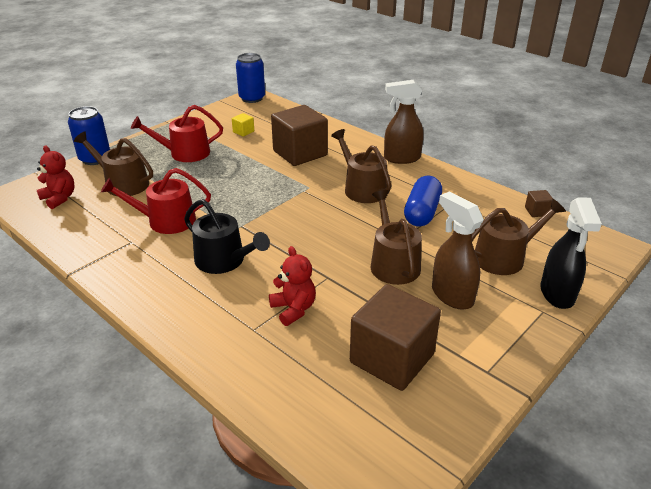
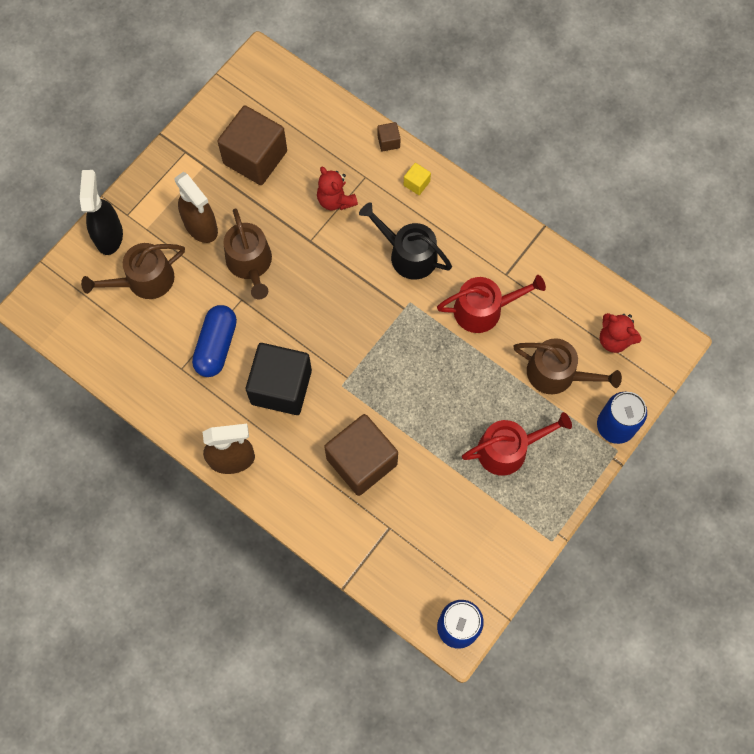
camera: 175 degrees right, 35 degrees up
yellow cube [232,113,254,137] -> yellow cube moved to [404,163,431,195]
brown watering can [331,129,391,203] -> black cube [246,343,312,415]
brown cube [525,190,553,217] -> brown cube moved to [377,122,401,152]

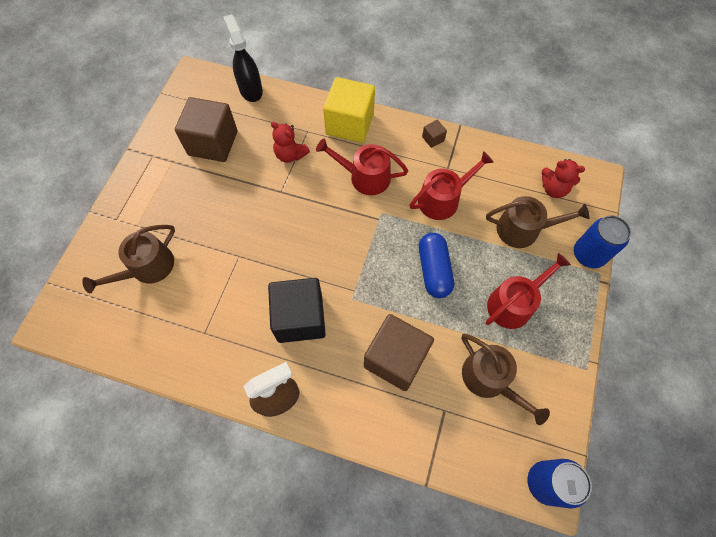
camera: 20 degrees left, 5 degrees down
black spray bottle [80,170,123,255] -> black spray bottle moved to [223,14,263,102]
brown spray bottle [174,172,218,243] -> none
blue capsule [192,305,237,377] -> blue capsule moved to [419,233,454,298]
brown watering can [223,208,272,300] -> brown watering can moved to [462,334,550,425]
black watering can [359,202,452,280] -> red watering can [316,138,408,195]
brown cube [377,122,401,152] -> brown cube moved to [422,120,447,148]
yellow cube [404,163,431,195] -> yellow cube [323,77,375,143], size x2.44

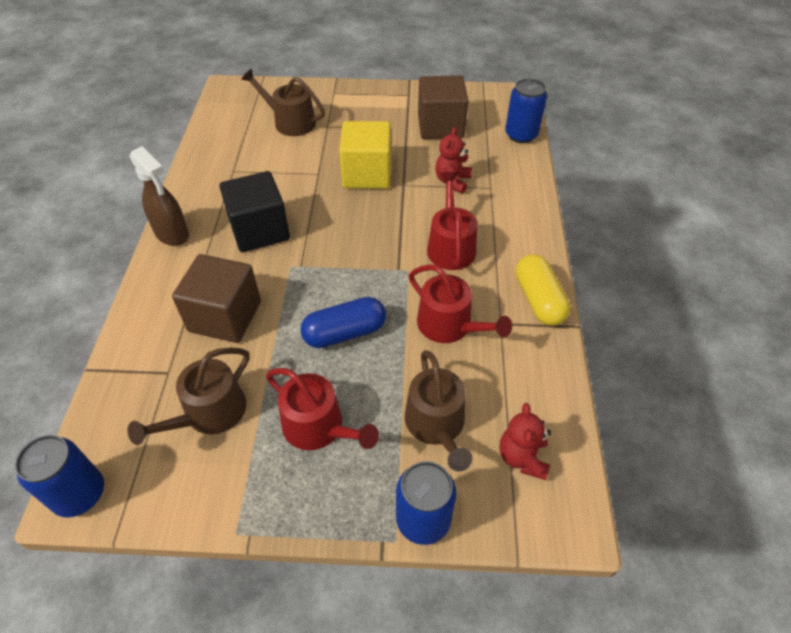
camera: 75 degrees right, 15 degrees down
black spray bottle [223,14,263,102] -> blue can [505,78,547,143]
yellow cube [323,77,375,143] -> yellow cube moved to [339,121,391,189]
brown cube [422,120,447,148] -> yellow capsule [516,254,570,326]

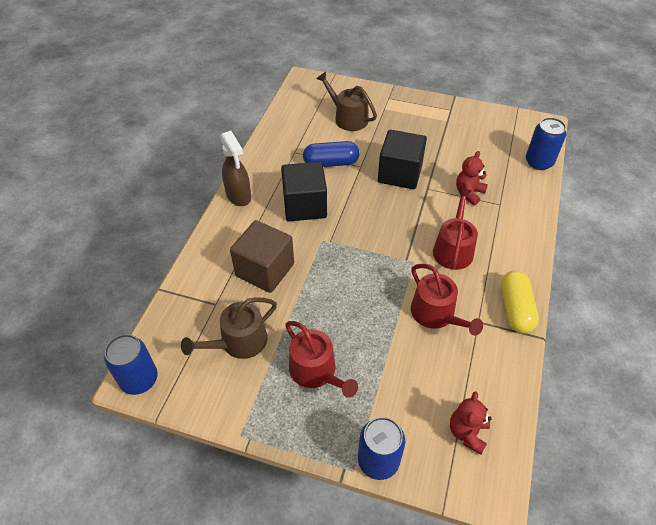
camera: 15 degrees right, 0 degrees up
blue capsule [300,297,386,348] -> blue capsule moved to [303,141,359,167]
yellow cube [339,121,391,189] -> black cube [378,130,427,189]
brown watering can [405,350,472,472] -> none
brown cube [418,75,468,139] -> none

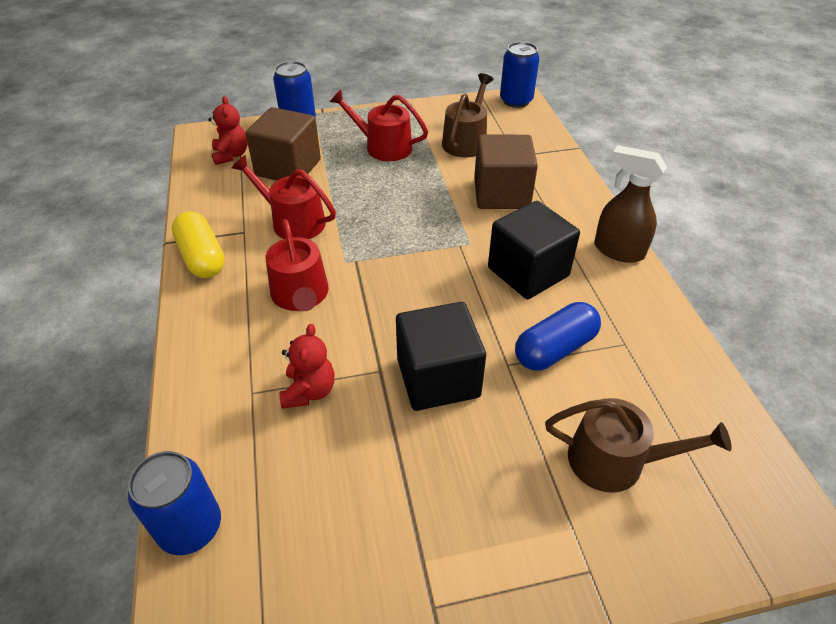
camera: 150 degrees right, 5 degrees down
none -> brown cube [245,107,321,180]

